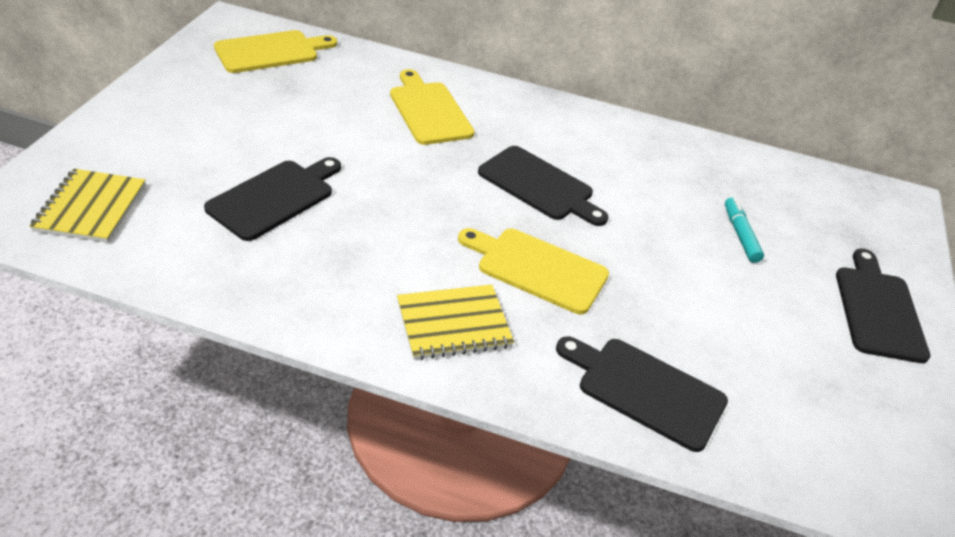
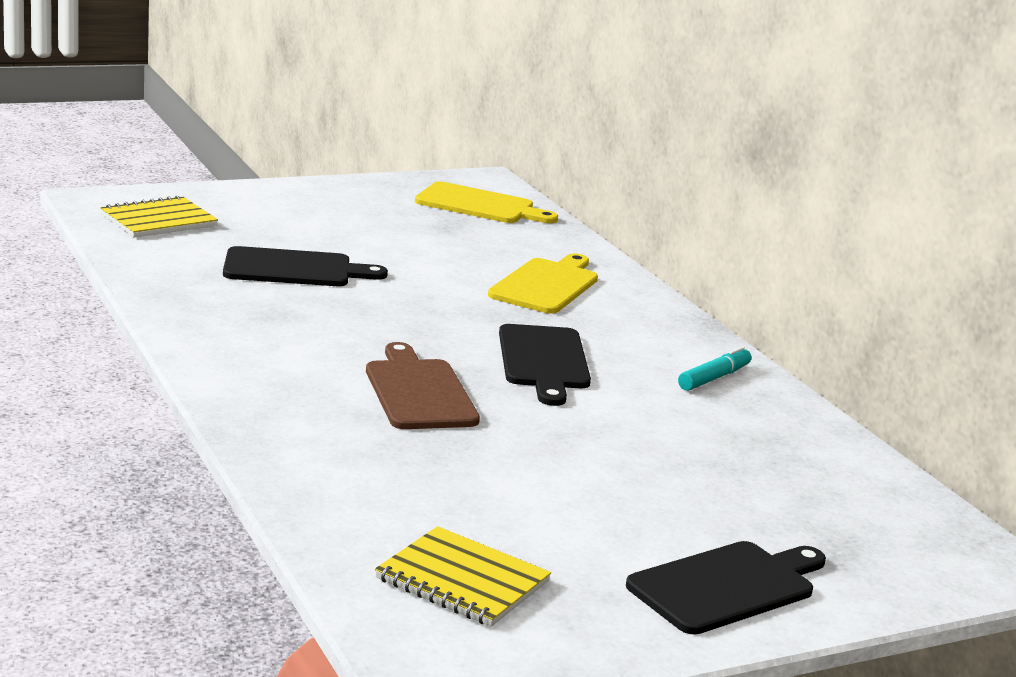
camera: 50 degrees right, 20 degrees down
yellow notebook [397,284,514,360] -> yellow notebook moved to [375,526,551,627]
yellow cutting board [458,228,609,314] -> brown cutting board [366,342,480,429]
black cutting board [556,336,728,452] -> none
turquoise marker [725,197,764,263] -> turquoise marker moved to [678,346,751,391]

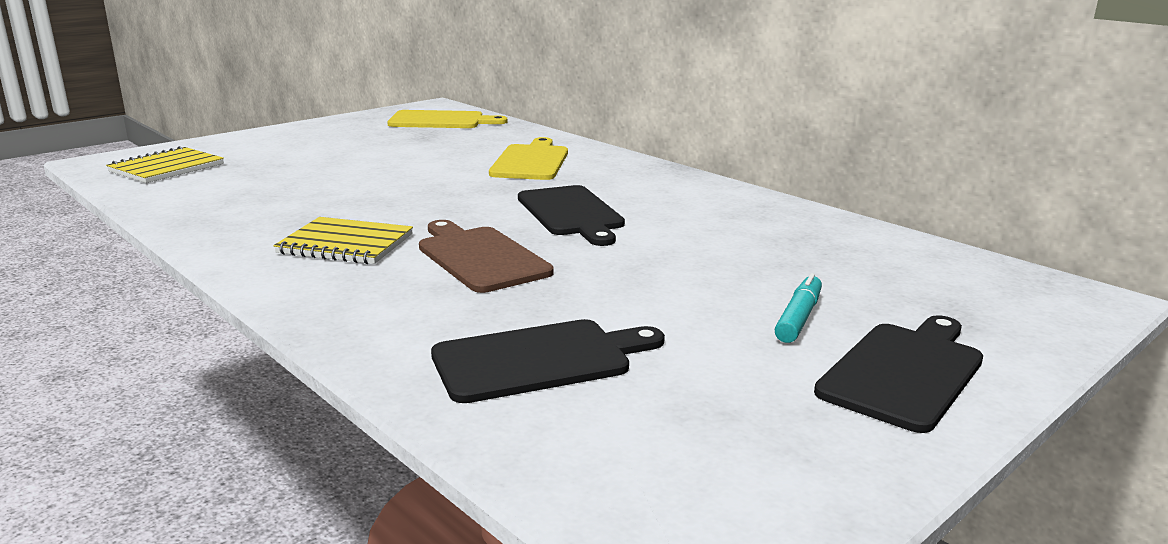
camera: 15 degrees left, 0 degrees up
black cutting board [223,246,388,286] -> black cutting board moved to [431,319,665,403]
yellow notebook [375,526,551,627] -> yellow notebook moved to [274,217,413,264]
turquoise marker [678,346,751,391] -> turquoise marker moved to [774,273,822,343]

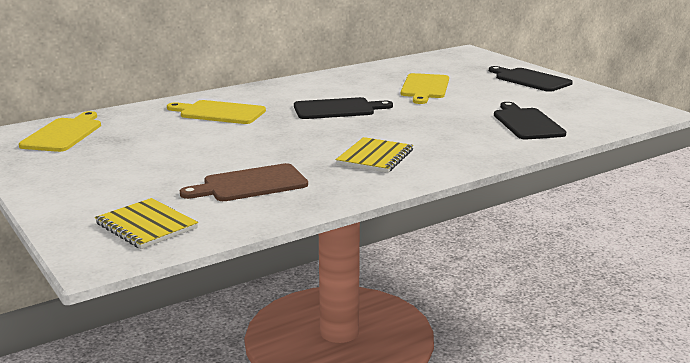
camera: 80 degrees left, 0 degrees up
brown cutting board [419,220,554,293] -> brown cutting board moved to [180,163,308,201]
turquoise marker [774,273,822,343] -> none
none -> yellow cutting board [401,73,449,104]

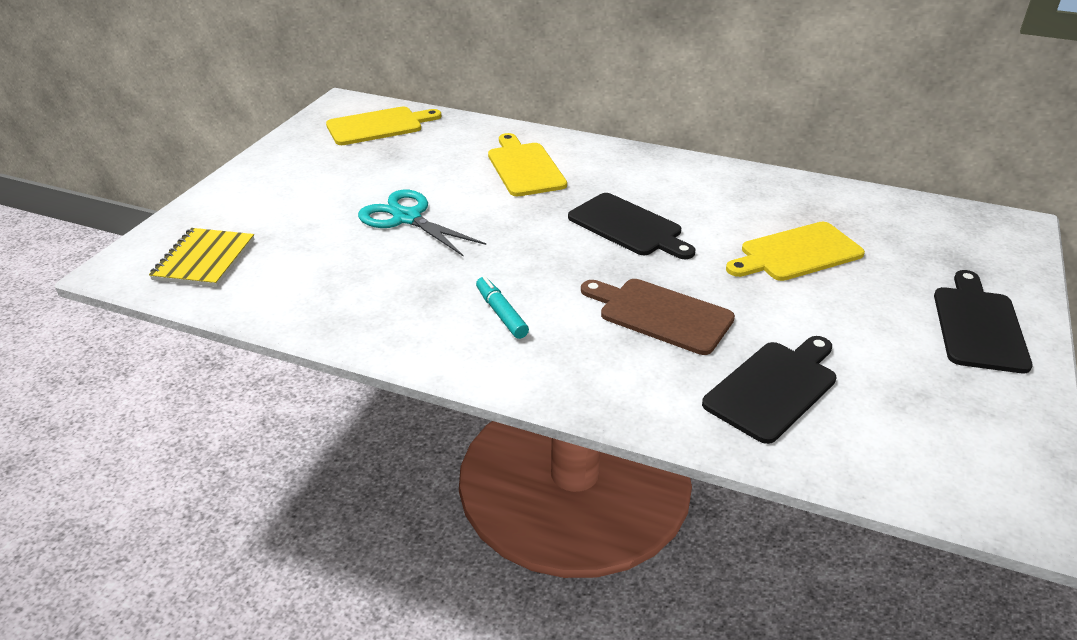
camera: 55 degrees right, 15 degrees up
brown cutting board [180,163,308,201] -> brown cutting board moved to [581,279,735,355]
yellow notebook [336,137,413,173] -> turquoise marker [476,276,529,339]
none -> turquoise scissors [358,190,486,257]

